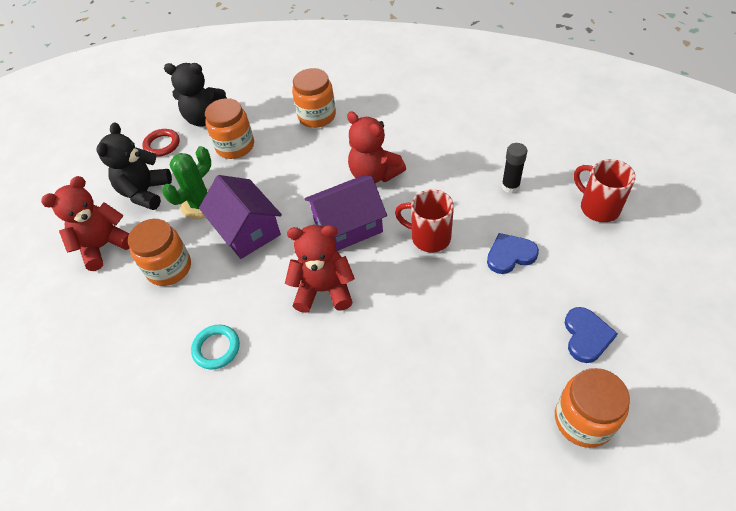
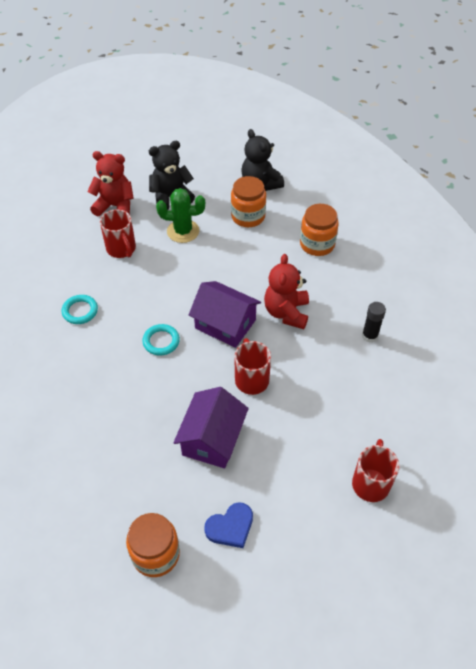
camera: 50 degrees right, 0 degrees up
orange jar [128,219,191,286] -> red mug [100,209,136,258]
red ring [142,129,180,157] -> none
purple house [199,175,282,259] -> purple house moved to [173,387,249,468]
red teddy bear [285,225,355,313] -> turquoise ring [142,324,180,356]
blue heart [487,233,539,274] -> none
black glue stick [502,143,527,193] -> black glue stick moved to [362,302,386,343]

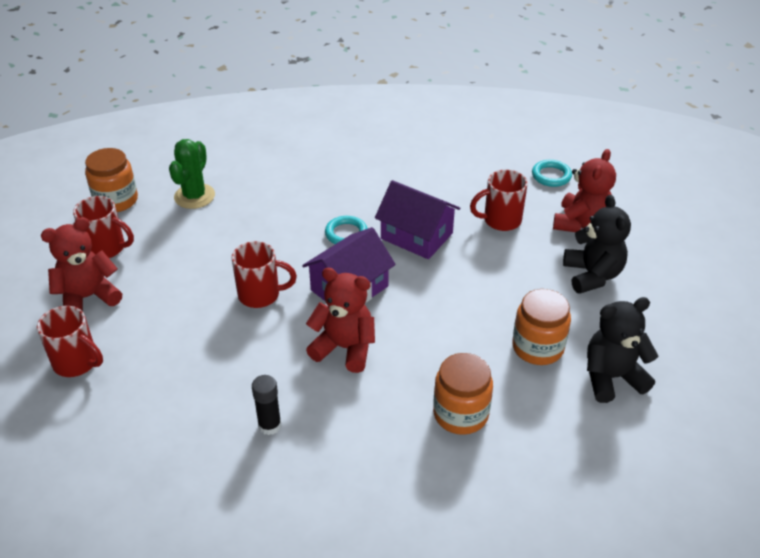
camera: 105 degrees right, 10 degrees down
turquoise ring [62,295,98,324] -> turquoise ring moved to [532,160,572,187]
green cactus [156,188,205,243] -> green cactus moved to [169,139,215,209]
purple house [173,387,249,468] -> purple house moved to [375,180,460,259]
blue heart [204,502,253,548] -> red mug [73,196,134,258]
none -> red teddy bear [41,217,122,312]

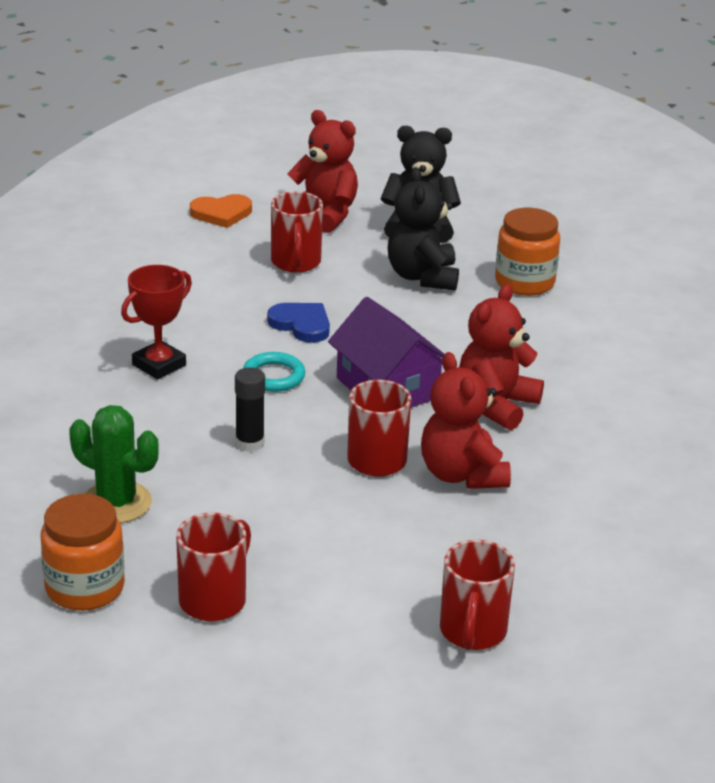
camera: 80 degrees left, 10 degrees down
red mug [37,306,103,377] -> red mug turned 150 degrees clockwise [440,540,515,650]
red teddy bear [41,217,122,312] -> red teddy bear moved to [421,352,511,489]
black glue stick [252,375,282,435] -> black glue stick moved to [235,367,265,452]
purple house [375,180,460,259] -> blue heart [267,303,330,343]
orange jar [433,353,493,435] -> none
turquoise ring [532,160,572,187] -> orange heart [190,194,252,228]
black teddy bear [587,297,658,403] -> black teddy bear moved to [388,167,459,291]
none -> red trophy [121,265,192,380]

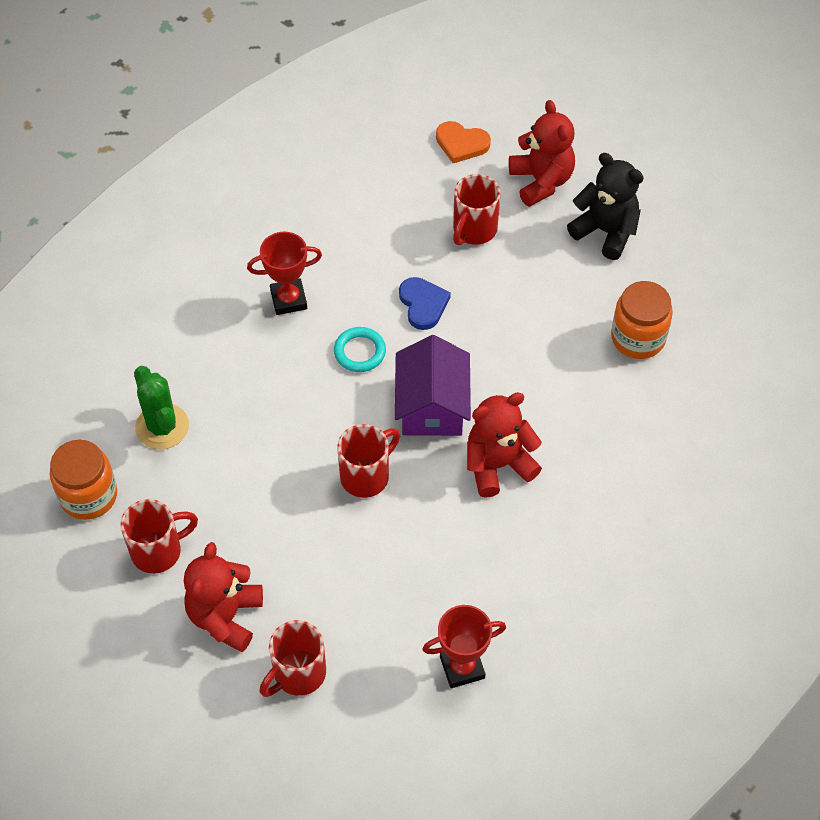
camera: 35 degrees right, 25 degrees up
black glue stick [235,367,265,452] -> none
black teddy bear [388,167,459,291] -> none
red teddy bear [421,352,511,489] -> red teddy bear moved to [184,542,263,652]
none -> red trophy [422,605,506,688]

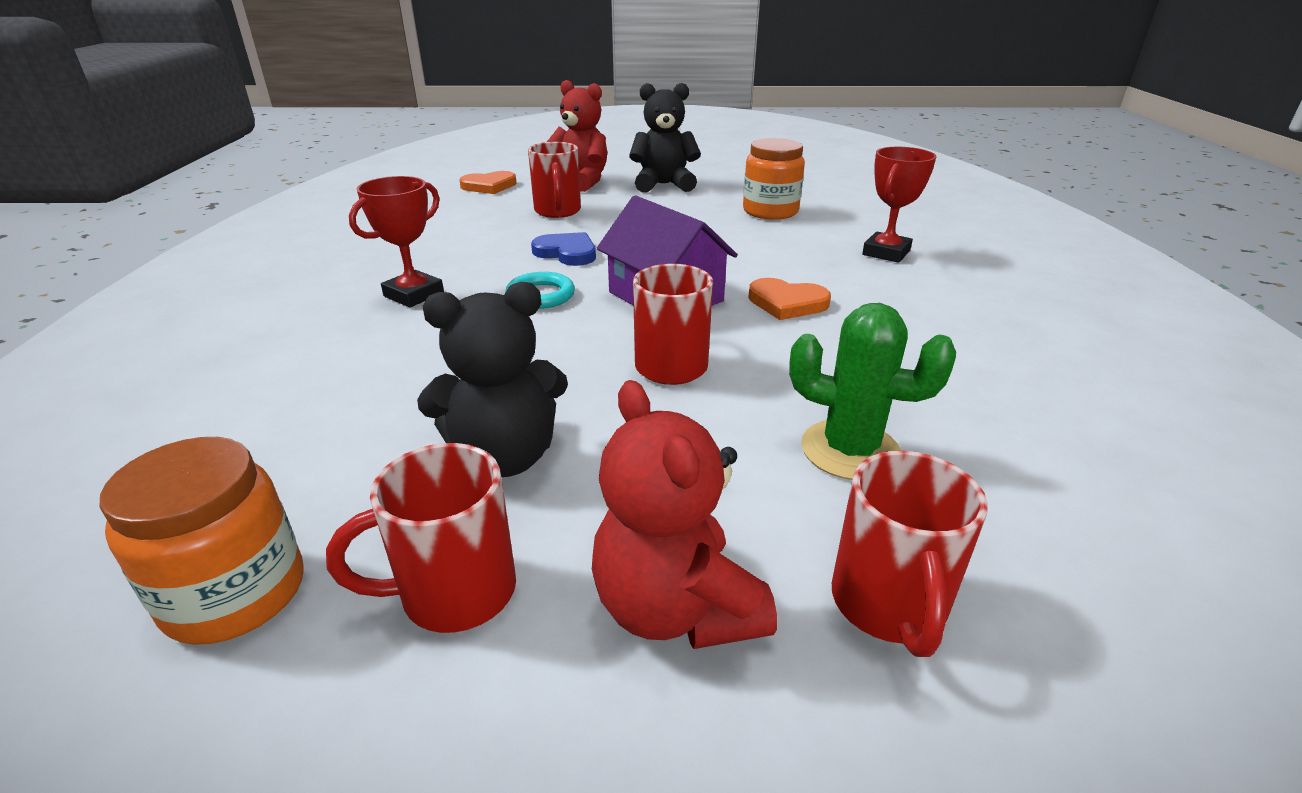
camera: 40 degrees left, 25 degrees down
red mug [121,499,198,574] -> red mug turned 135 degrees counterclockwise [326,443,516,633]
green cactus [134,366,189,450] -> green cactus moved to [789,303,956,480]
red trophy [422,605,506,688] -> red trophy moved to [862,147,936,263]
red teddy bear [467,392,542,498] -> orange heart [748,278,831,320]
none -> black teddy bear [417,282,568,477]

